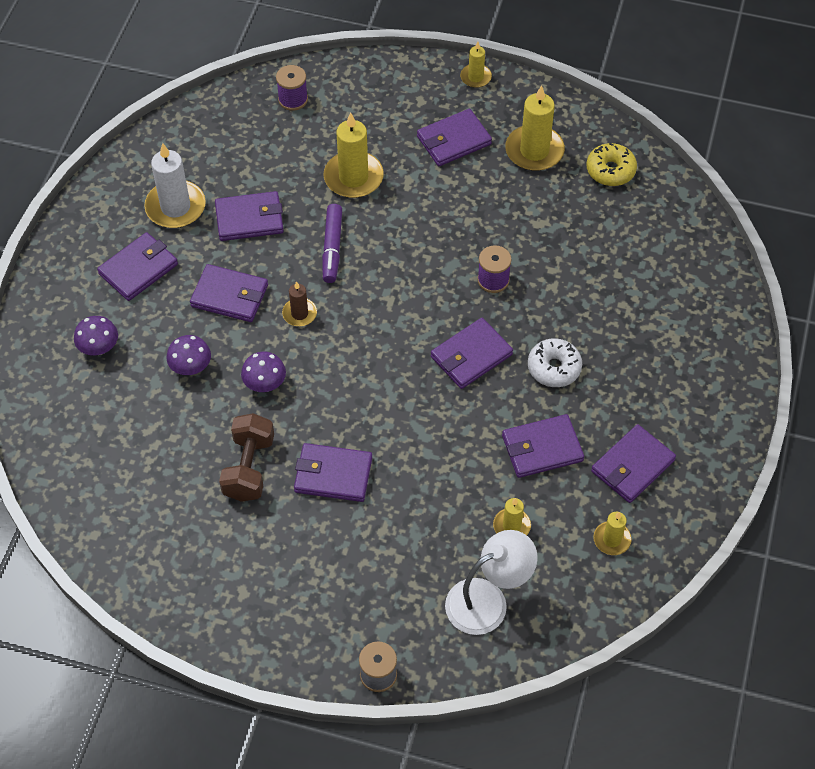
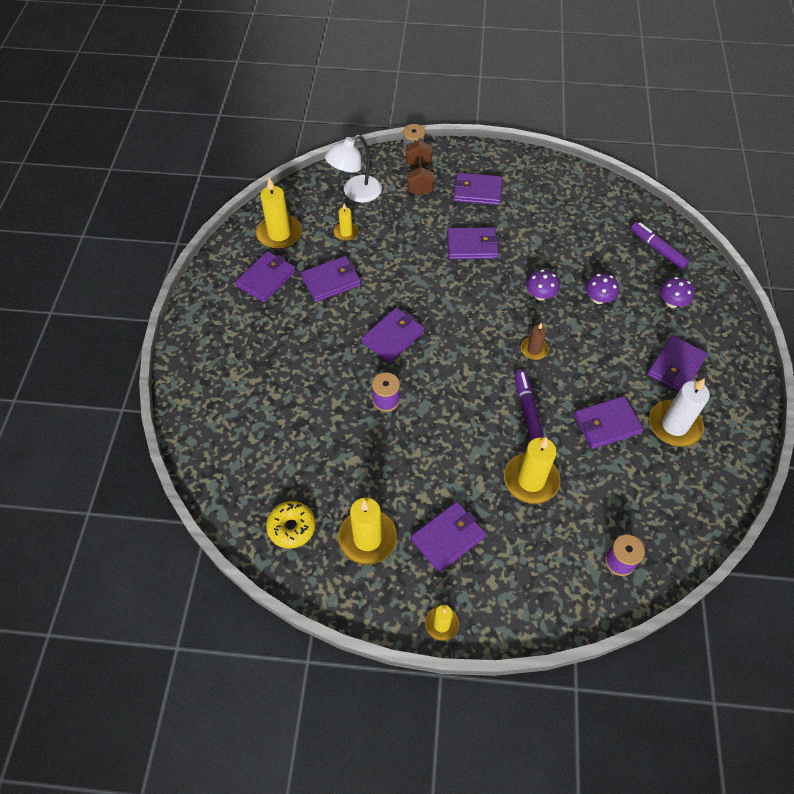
camera: 170 degrees right, 0 degrees up
purple wallet [190,264,268,322] -> purple wallet moved to [454,172,502,205]
brown dumbbell [219,413,274,502] -> brown dumbbell moved to [406,140,434,196]
white donut [528,338,582,387] -> none
yellow candle [593,512,632,555] -> yellow candle [256,178,302,249], size x1.82
none -> purple marker [631,222,689,269]

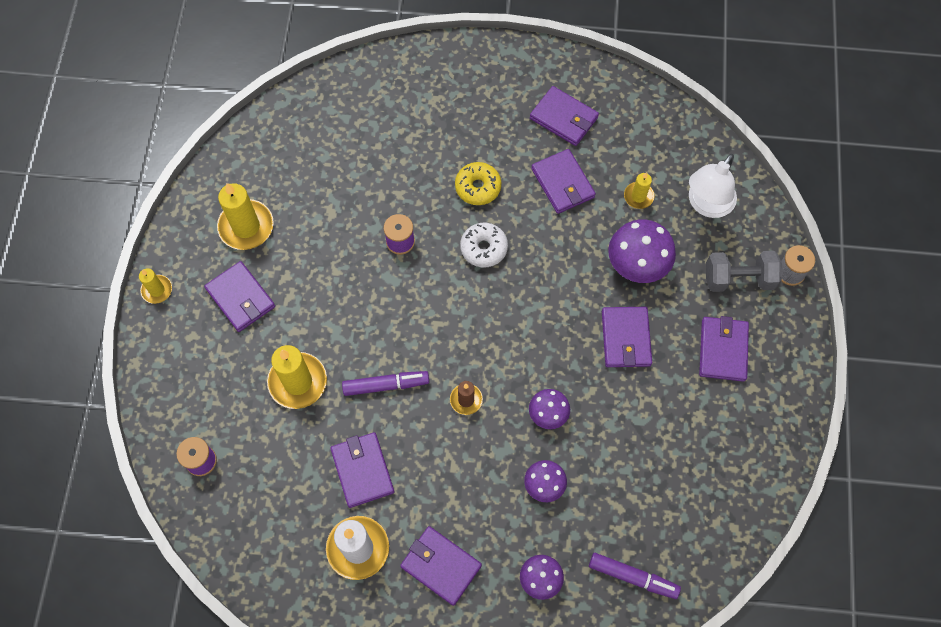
camera: 90 degrees right, 10 degrees up
yellow candle [256,178,302,249] -> none
yellow donut [266,501,316,549] -> yellow donut moved to [455,162,501,205]
white lamp [325,135,382,202] -> white lamp turned 105 degrees counterclockwise [689,154,737,218]
purple wallet [361,307,424,363] -> white donut [460,223,508,267]
brown dumbbell [406,140,434,196] -> grey dumbbell [706,251,782,292]
purple marker [631,222,689,269] -> purple marker turned 60 degrees clockwise [589,553,681,599]
none -> purple mushroom [608,219,676,283]

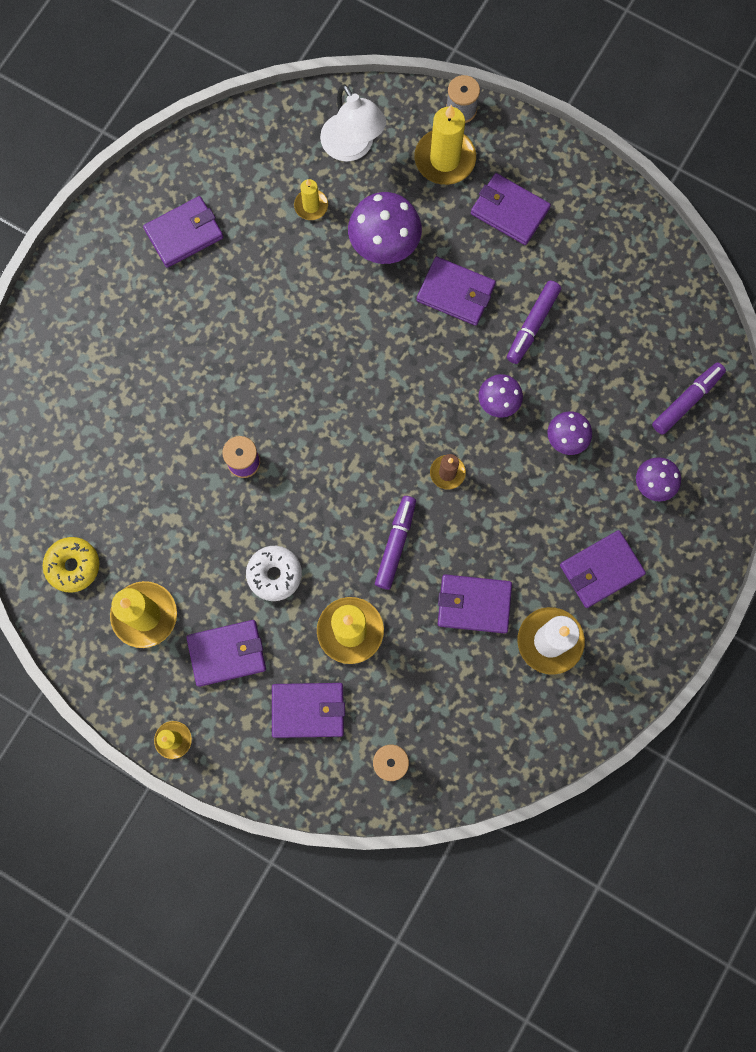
camera: 65 degrees left, 10 degrees up
yellow donut [455,162,501,205] -> yellow donut moved to [43,537,99,593]
white donut [460,223,508,267] -> white donut moved to [246,546,302,601]
purple wallet [531,149,596,214] -> purple wallet moved to [272,683,345,738]
grey dumbbell [706,251,782,292] -> yellow candle [415,105,476,185]
none -> purple marker [507,281,561,364]

